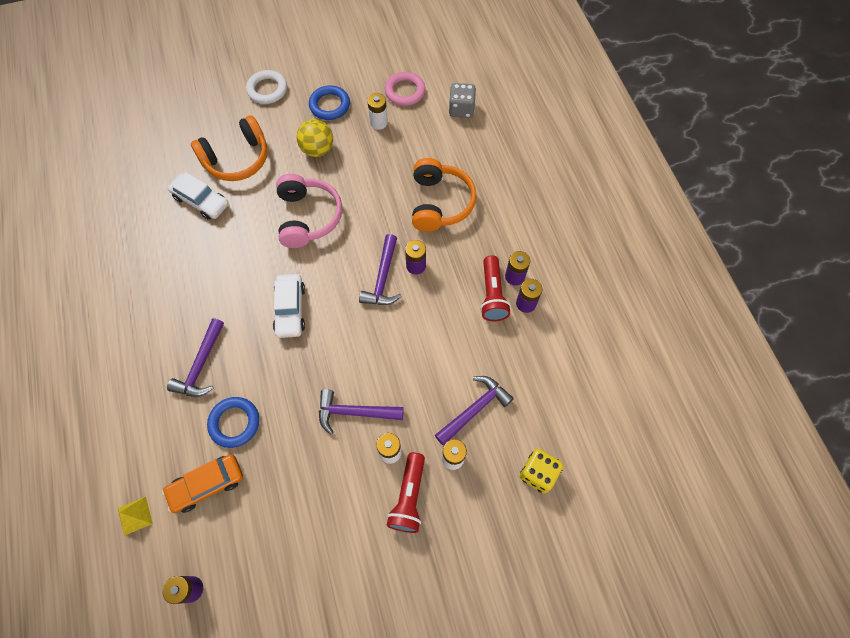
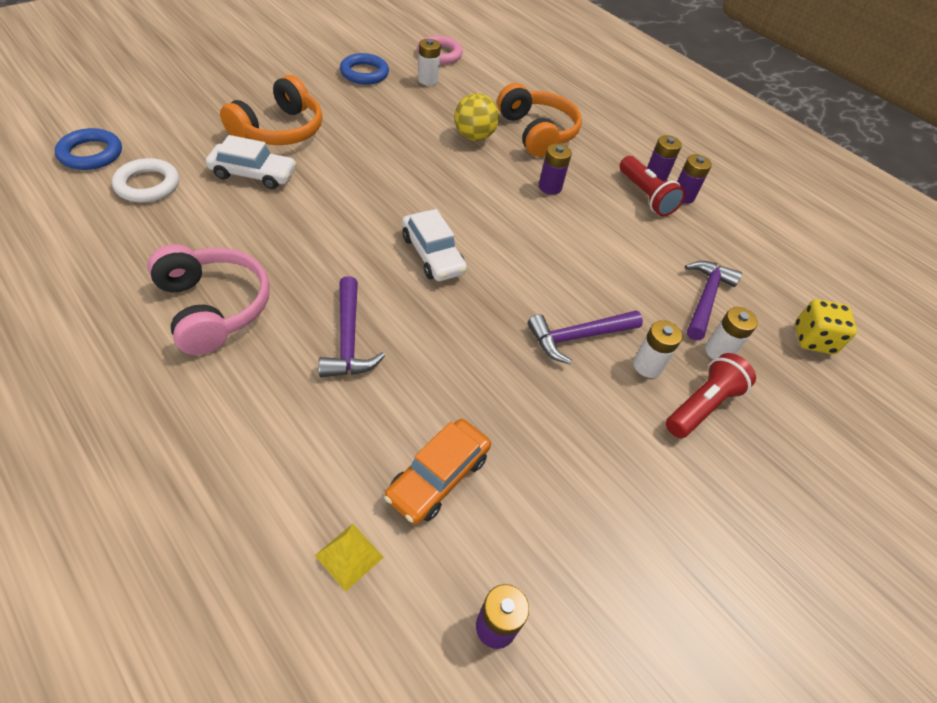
camera: 30 degrees left, 15 degrees down
blue ring [207,397,259,448] -> blue ring moved to [55,128,122,170]
white ring [246,70,287,104] -> white ring moved to [112,158,179,203]
pink headphones [276,174,342,248] -> pink headphones moved to [147,244,270,355]
yellow ball [297,119,333,157] -> yellow ball moved to [454,93,499,141]
purple hammer [359,234,402,305] -> none
red flashlight [386,452,425,533] -> red flashlight turned 120 degrees counterclockwise [666,353,756,438]
grey dice [449,83,476,118] -> none

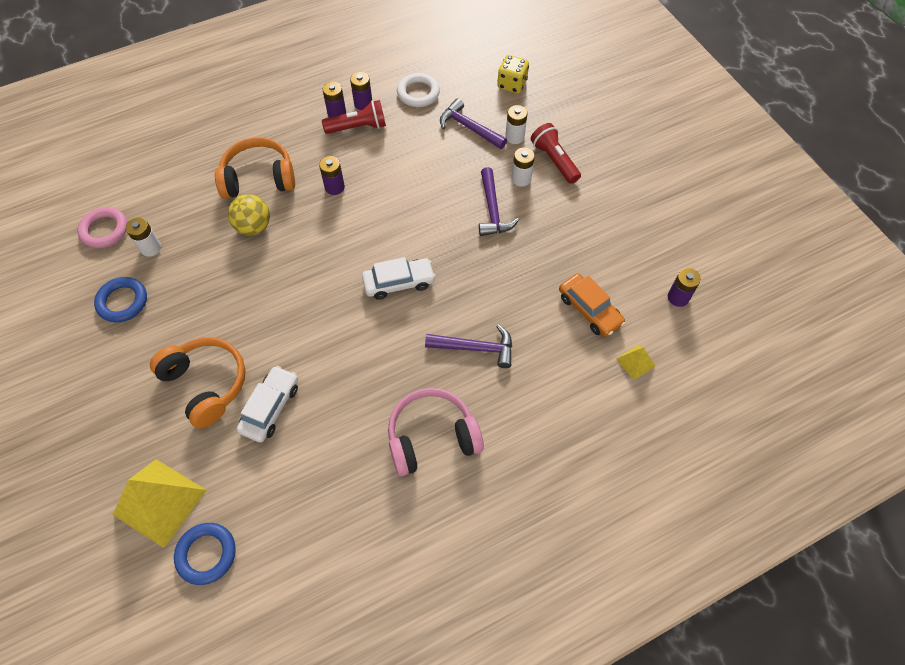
camera: 70 degrees left, 10 degrees up
white ring [112,158,179,203] -> white ring moved to [397,73,440,107]
none -> yellow pyramid [113,459,207,548]

